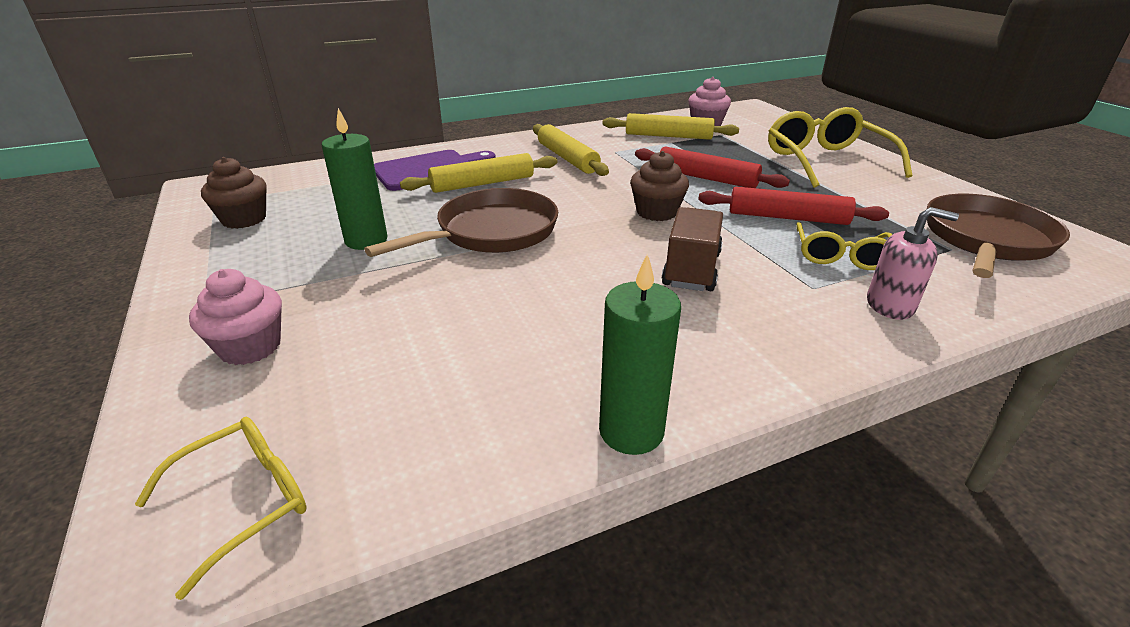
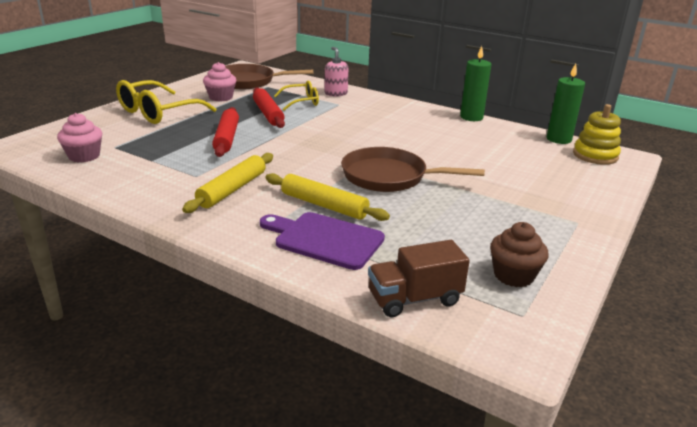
camera: 125 degrees left, 5 degrees down
yellow glasses [135,417,306,600] -> yellow stacking toy [573,104,621,165]
pink cupcake [189,269,282,365] -> pink cupcake moved to [203,62,236,101]
green candle [322,108,388,250] -> green candle moved to [547,64,585,144]
yellow rolling pin [602,113,739,140] -> none
brown cupcake [630,151,689,221] -> none
brown truck [662,207,723,291] -> brown truck moved to [368,240,470,317]

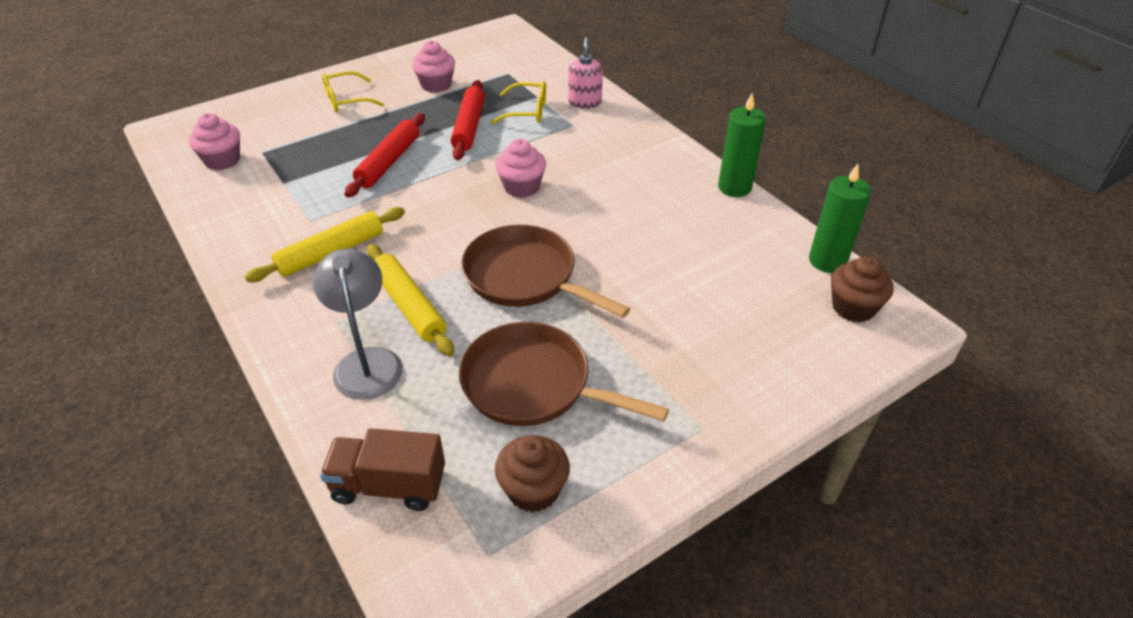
camera: 25 degrees right, 15 degrees up
yellow glasses [116,80,216,124] -> yellow glasses [322,71,384,112], size x0.58
brown pan [225,64,313,89] -> brown pan moved to [459,322,669,426]
purple cutting board [260,212,385,270] -> grey lamp [313,249,403,400]
yellow stacking toy [573,104,621,165] -> brown cupcake [831,256,894,323]
none -> pink cupcake [495,139,546,198]

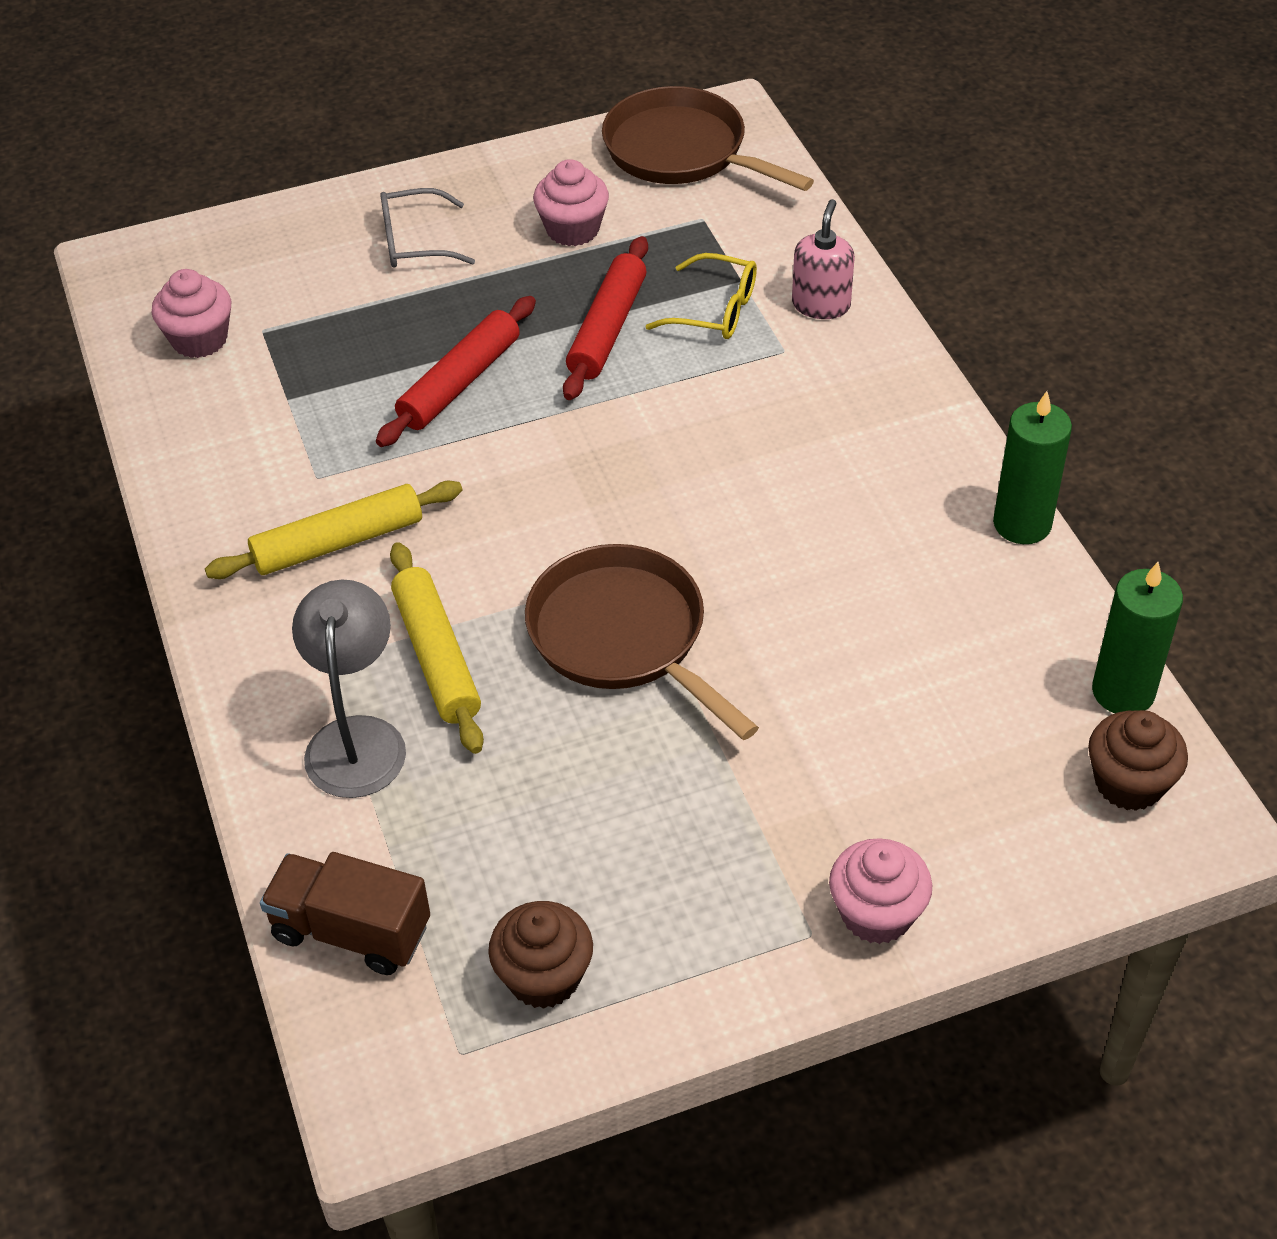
camera: 15 degrees right, 5 degrees up
yellow glasses [322,71,384,112] -> grey glasses [380,188,475,268]
brown pan [459,322,669,426] -> brown pan moved to [602,86,814,191]
pink cupcake [495,139,546,198] -> pink cupcake moved to [829,838,932,944]

